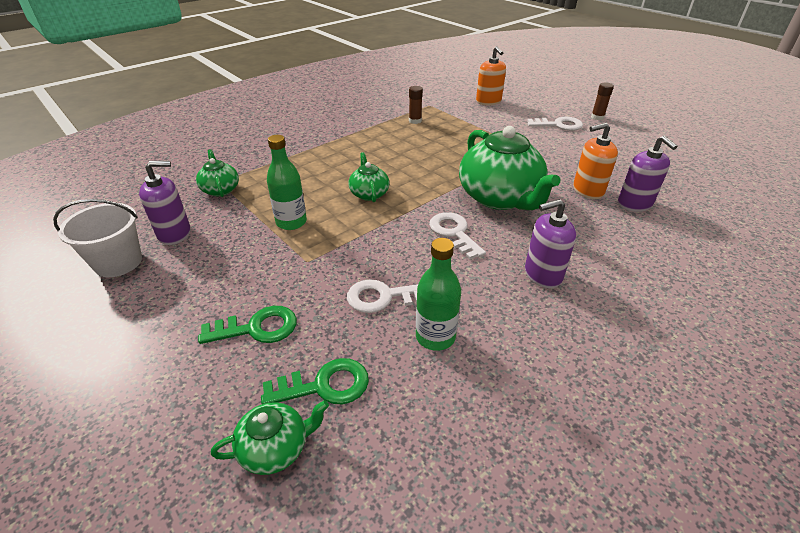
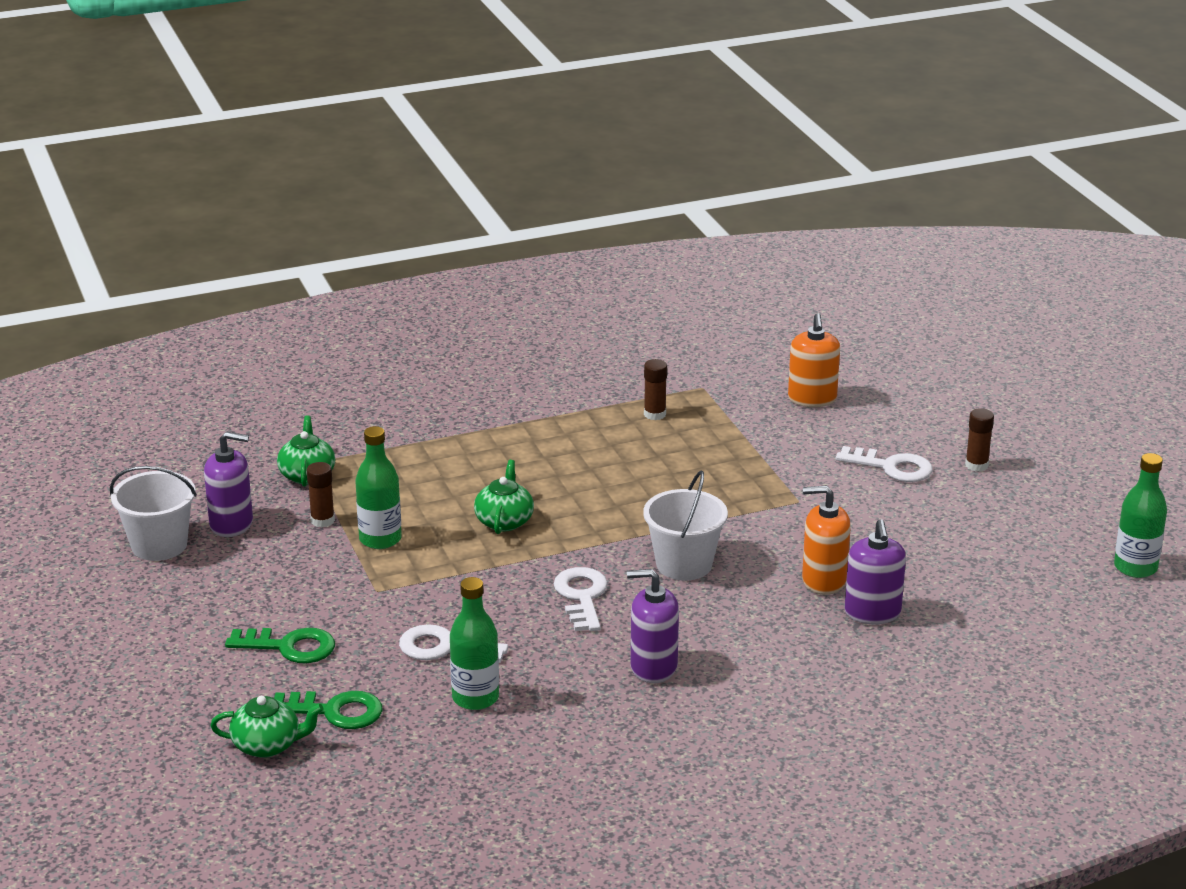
camera: 20 degrees right, 10 degrees down
green teapot [459,126,560,210] -> white bucket [643,471,728,580]
none -> brown glue stick [307,462,335,527]
none -> green bottle [1114,453,1167,578]

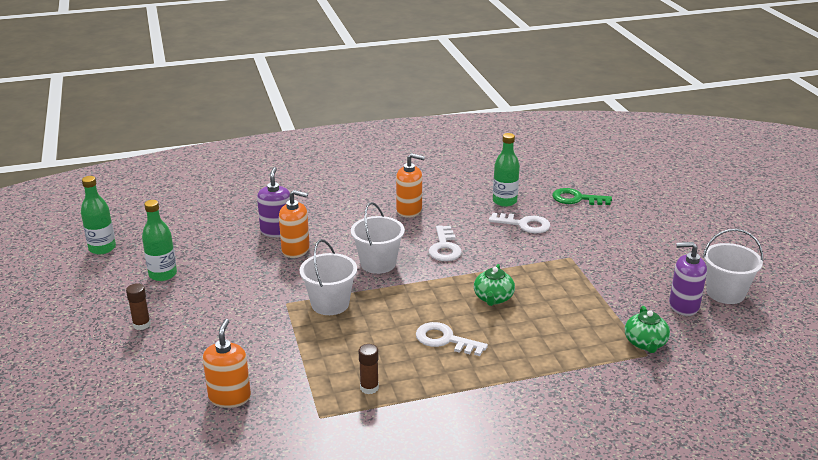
camera: 175 degrees left, 0 degrees up
green teapot [210,696,324,758] -> none
green key [225,628,335,663] -> none
brown glue stick [307,462,335,527] -> none
green bottle [355,426,402,549] -> green bottle moved to [142,200,177,281]
purple soap dispenser [627,569,679,683] -> orange soap dispenser [396,153,425,218]
white key [836,446,933,482] -> white key moved to [416,322,488,356]
none -> white bucket [300,239,357,315]

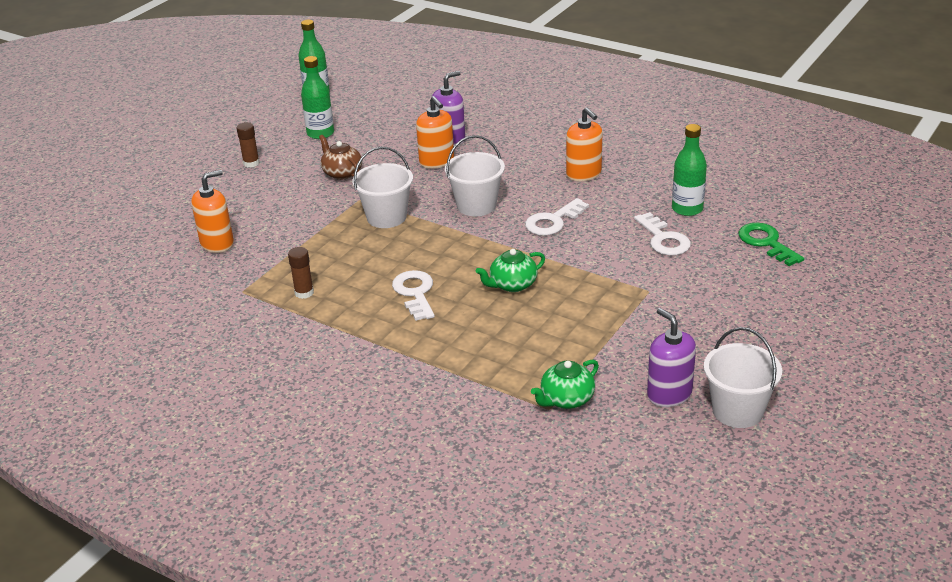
camera: 50 degrees right, 5 degrees up
none -> brown teapot [319,135,362,180]

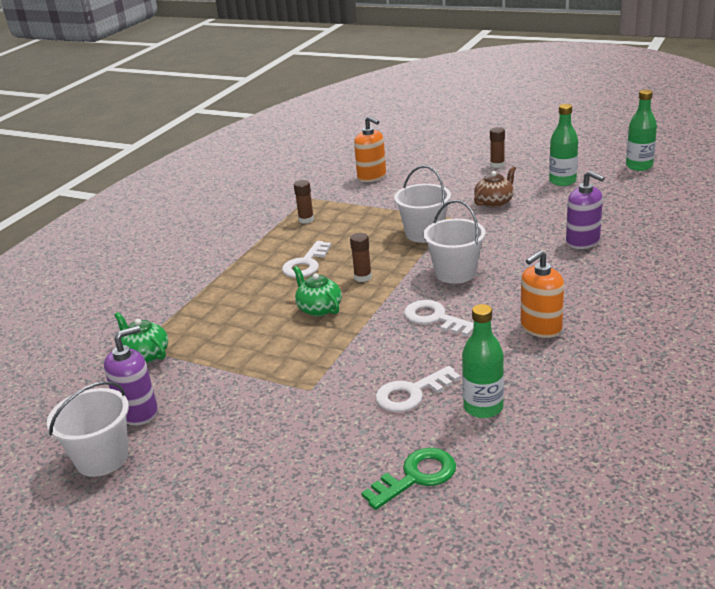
camera: 85 degrees right, 5 degrees down
white key [392,270,435,321] -> white key turned 135 degrees clockwise [282,241,331,278]
orange soap dispenser [416,96,454,169] -> none
none -> brown glue stick [350,233,372,282]

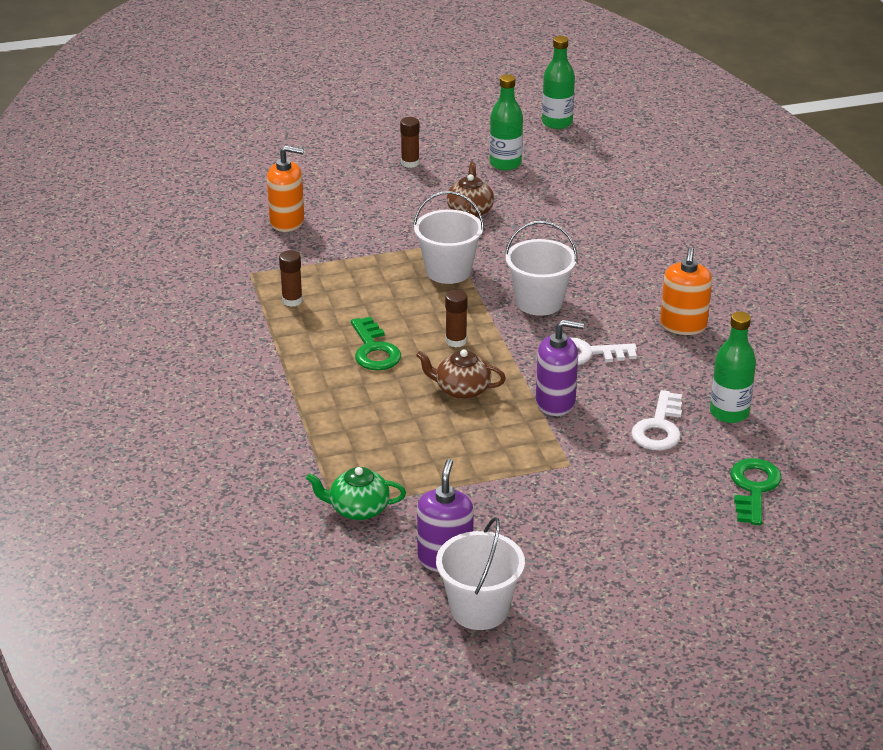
camera: 45 degrees left, 5 degrees up
white key [282,241,331,278] -> green key [351,317,401,371]
green teapot [293,266,342,316] -> brown teapot [416,349,506,399]
purple soap dispenser [566,171,605,249] -> purple soap dispenser moved to [536,320,584,416]

